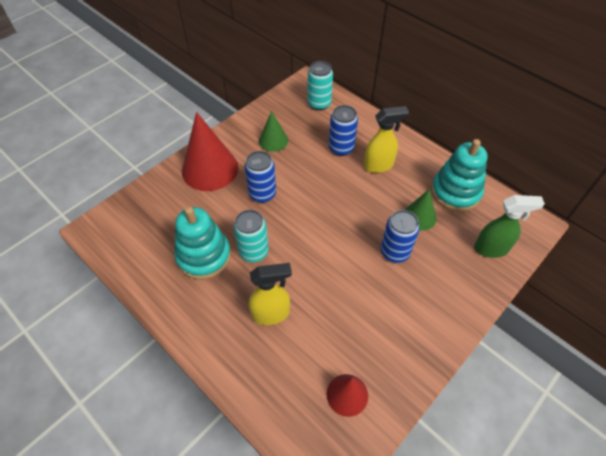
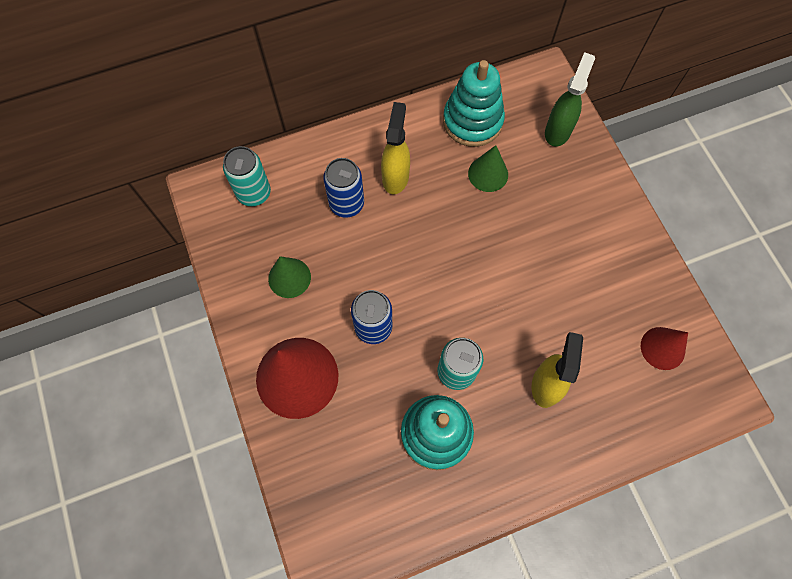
camera: 65 degrees left, 15 degrees up
blue can [381,210,420,263] -> none

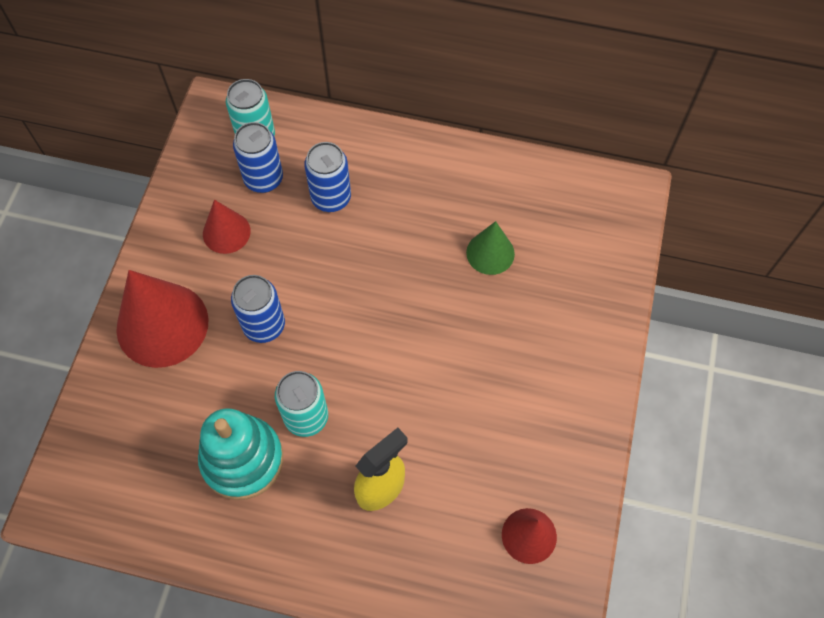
camera: 35 degrees right, 5 degrees down
green cone [268,256,311,298] -> red cone [203,200,251,254]
yellow spray bottle [381,102,410,194] -> none
turquoise stacking toy [443,60,505,147] -> none
green spray bottle [545,52,595,147] -> none
none -> blue can [233,122,283,193]

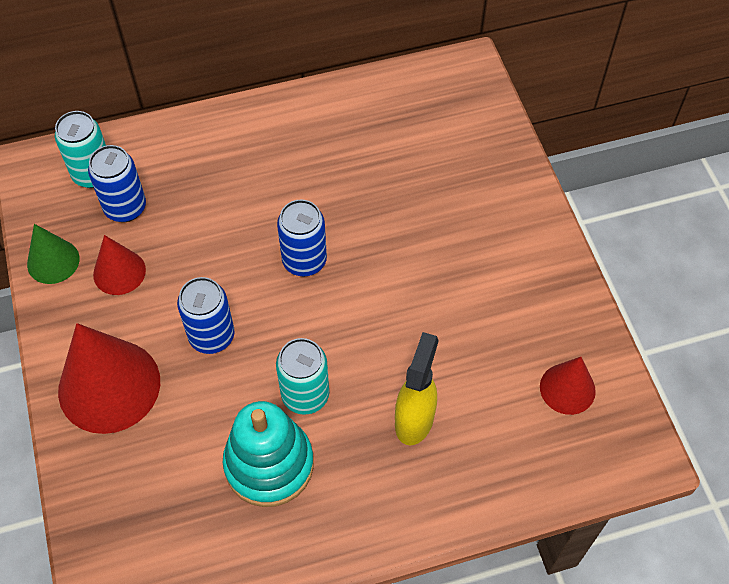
camera: 30 degrees left, 5 degrees down
blue can [304,142,351,212] -> blue can moved to [277,200,327,276]
green cone [466,221,515,275] -> green cone moved to [27,224,80,284]

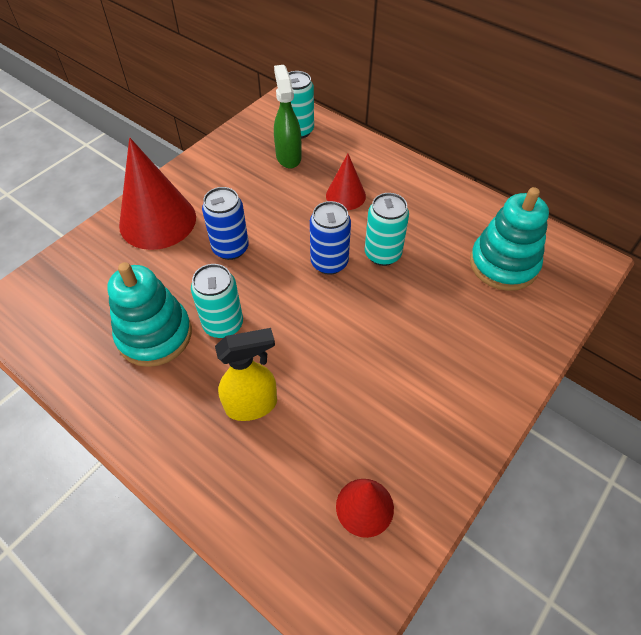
camera: 55 degrees right, 5 degrees down
green cone [27,224,80,284] -> none
blue can [88,145,146,222] -> green spray bottle [274,65,301,168]
red cone [93,235,146,295] -> red cone moved to [326,154,366,210]
none -> turquoise can [365,193,409,266]
none -> turquoise stacking toy [470,187,549,291]

